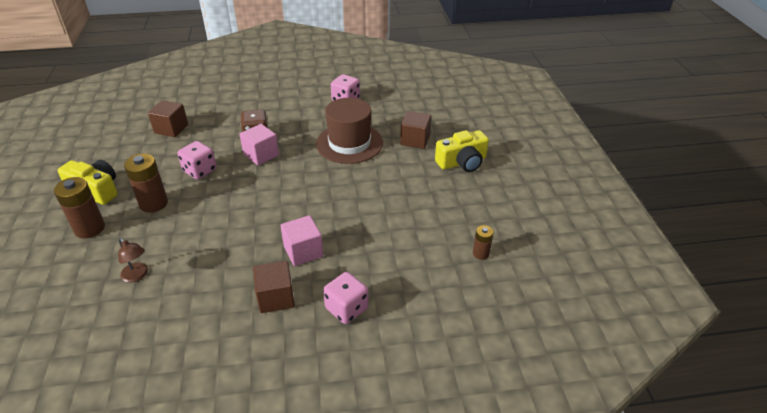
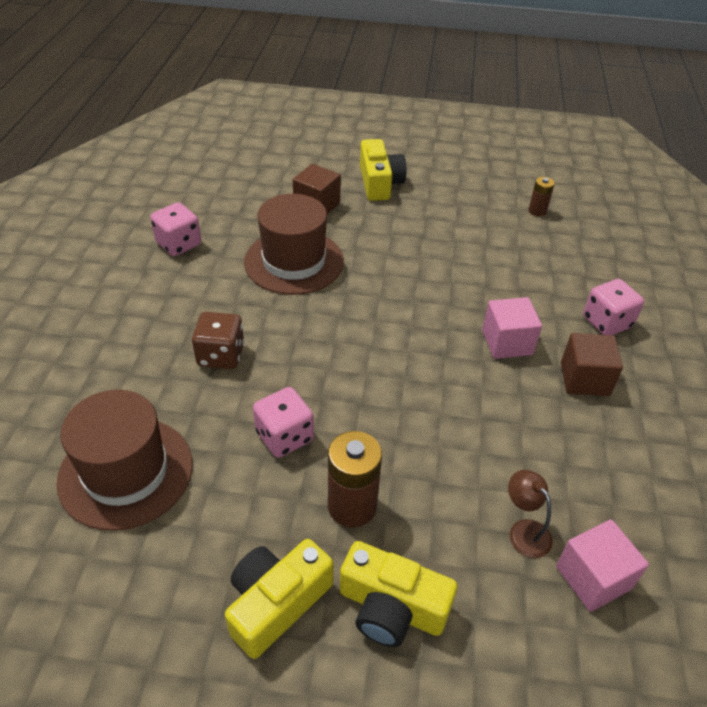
camera: 75 degrees left, 5 degrees up
brown battery [54,177,105,238] -> yellow camera [340,541,457,647]
brown lamp [118,238,148,283] -> brown lamp turned 90 degrees counterclockwise [508,470,553,558]
brown cube [148,100,188,137] -> brown hat [57,390,193,531]
pink cube [239,124,279,165] -> pink cube moved to [556,519,649,612]

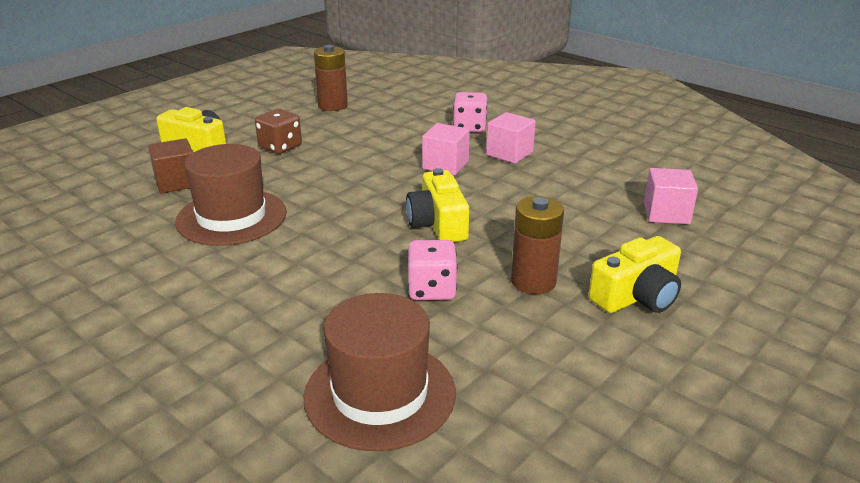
camera: 55 degrees left, 15 degrees down
pink dice [150,202,201,256] -> none
brown dice [192,312,244,369] -> brown dice moved to [255,109,302,154]
yellow camera [225,539,333,659] -> yellow camera moved to [406,168,469,242]
brown lamp [508,470,553,558] -> none
brown battery [528,177,555,217] -> brown battery [314,45,348,111], size x1.80
brown cube [561,333,623,396] -> pink cube [486,112,536,164]

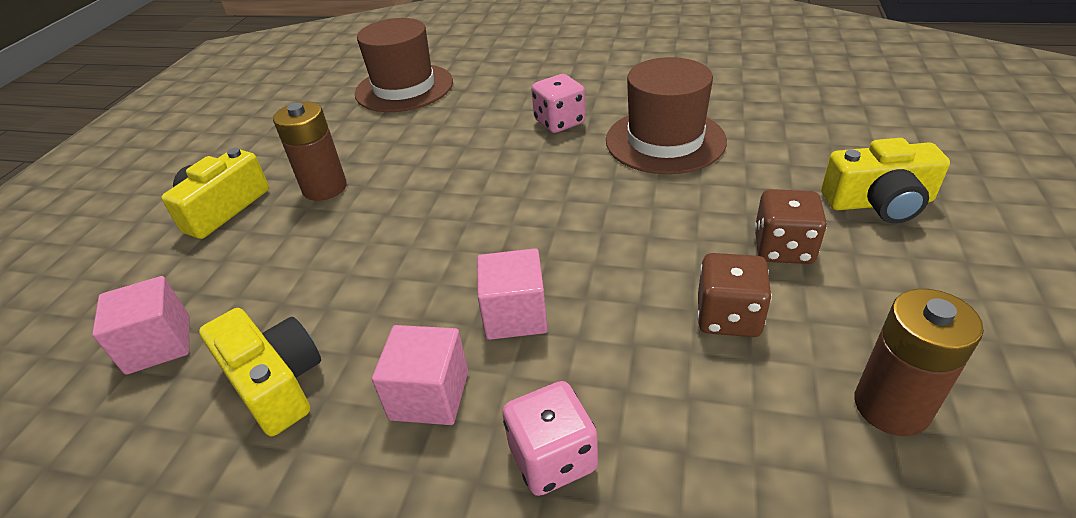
camera: 155 degrees right, 10 degrees up
brown cube [148,138,193,193] -> none
yellow camera [406,168,469,242] -> yellow camera moved to [199,308,321,436]
pink dice [407,240,458,300] -> pink dice moved to [531,74,586,133]
none -> brown dice [697,253,772,337]

